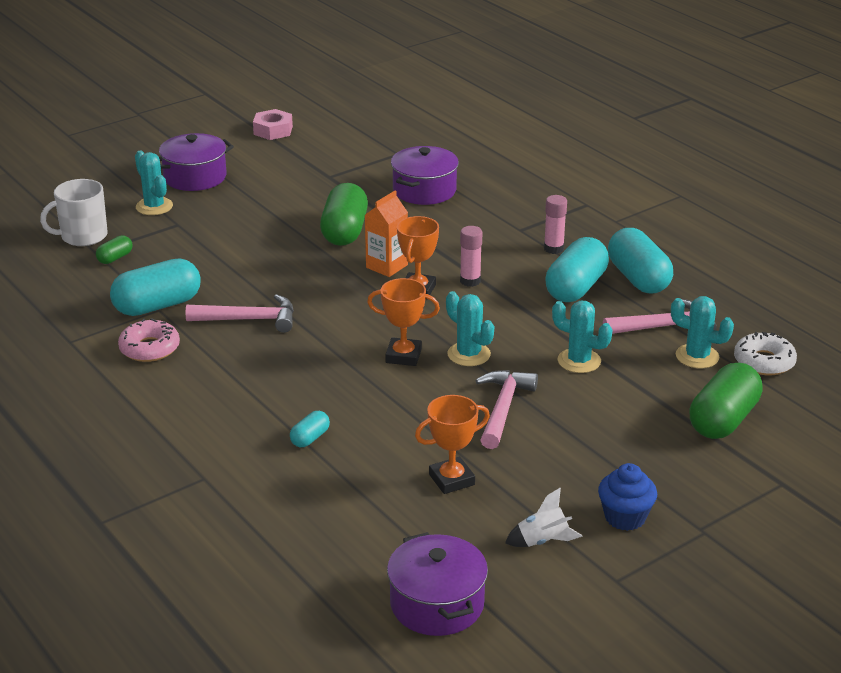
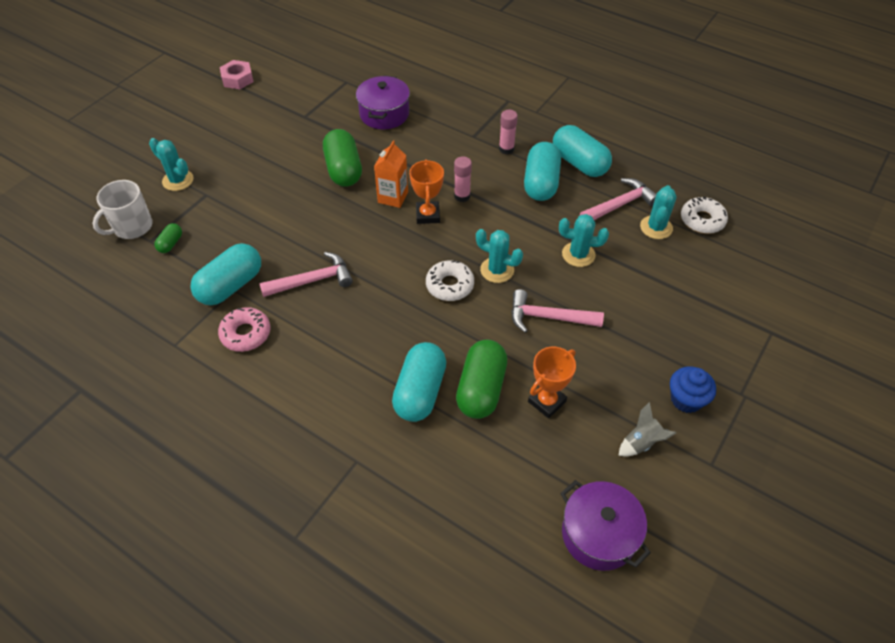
camera: 20 degrees left, 20 degrees up
purple pot [159,133,234,191] -> none
turquoise capsule [290,411,330,447] -> turquoise capsule [392,342,446,422], size x2.11
orange trophy [367,278,440,366] -> white donut [426,260,474,301]
pink hammer [475,370,538,449] -> pink hammer turned 75 degrees counterclockwise [511,289,604,333]
white rocket [505,488,583,547] -> grey rocket [618,402,676,457]
turquoise cactus [671,296,734,368] -> turquoise cactus turned 75 degrees counterclockwise [640,185,677,239]
green capsule [689,363,763,439] -> green capsule moved to [456,340,507,419]

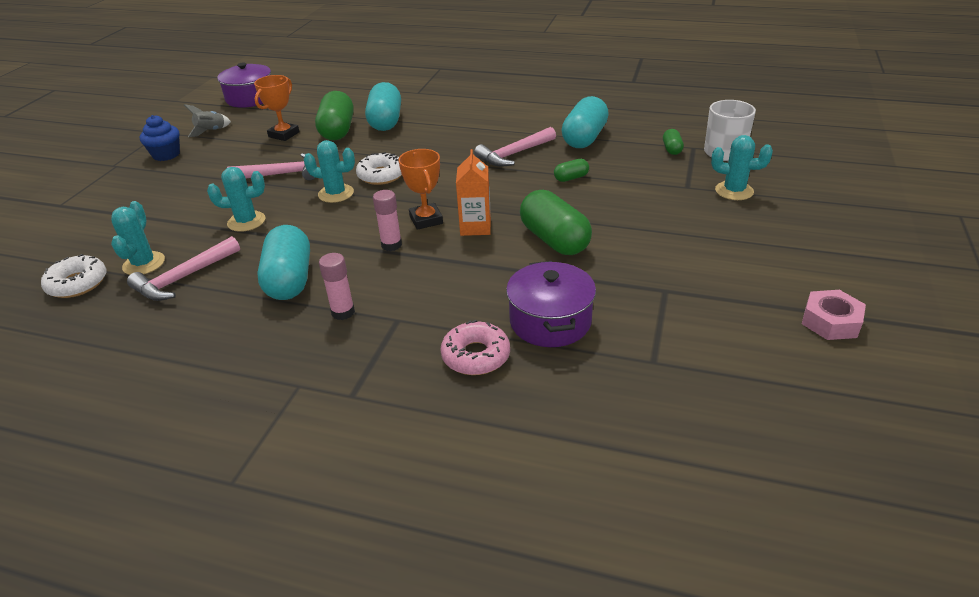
camera: 165 degrees right, 15 degrees down
pink donut [218,307,270,352] -> pink donut moved to [441,320,510,375]
turquoise capsule [553,125,612,177] -> none
none -> green capsule [554,159,589,182]

